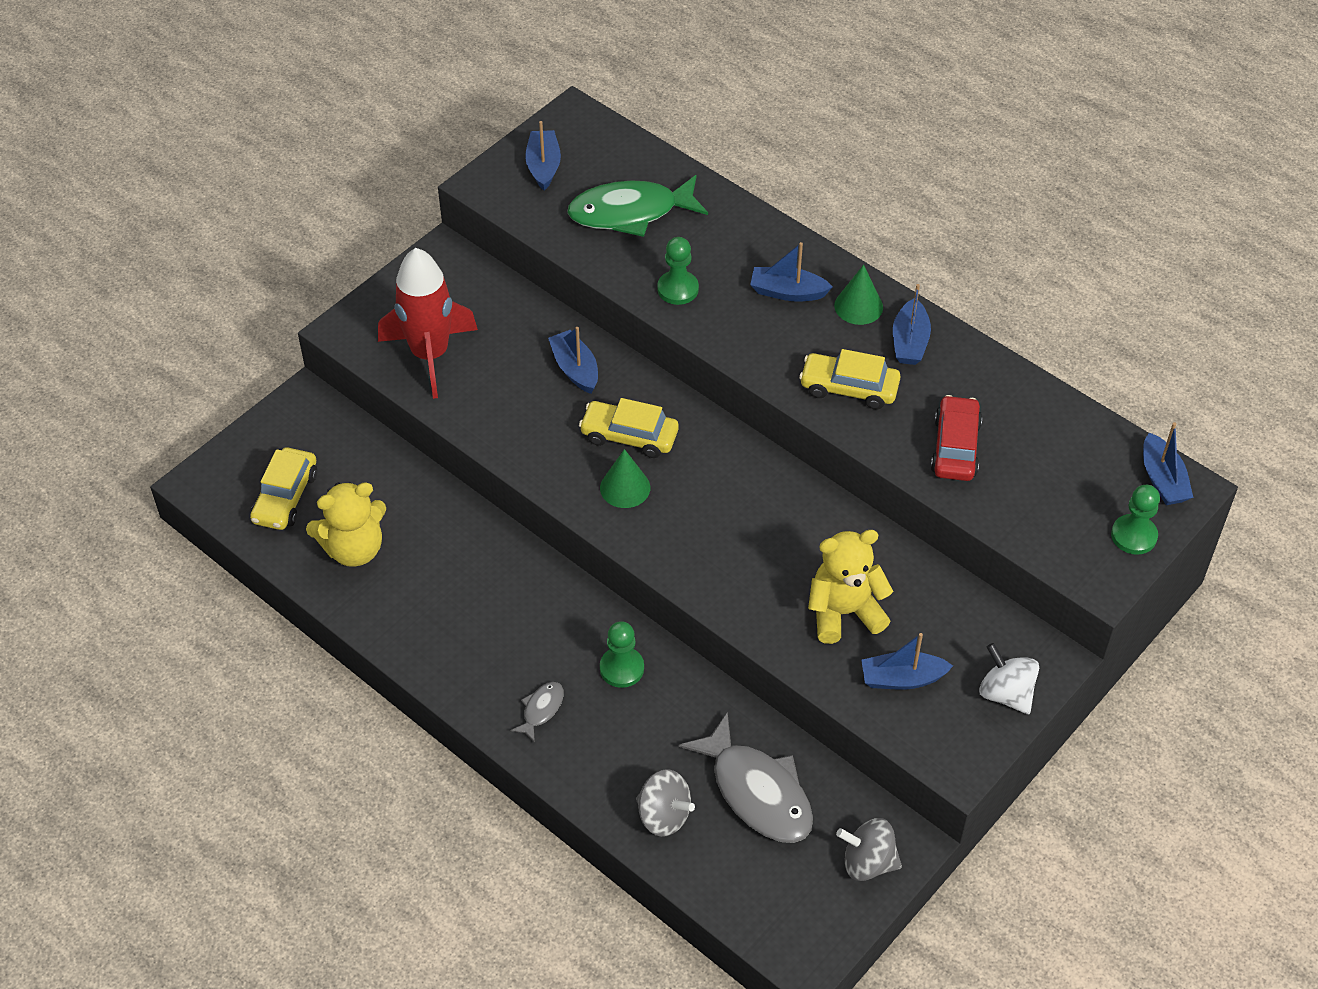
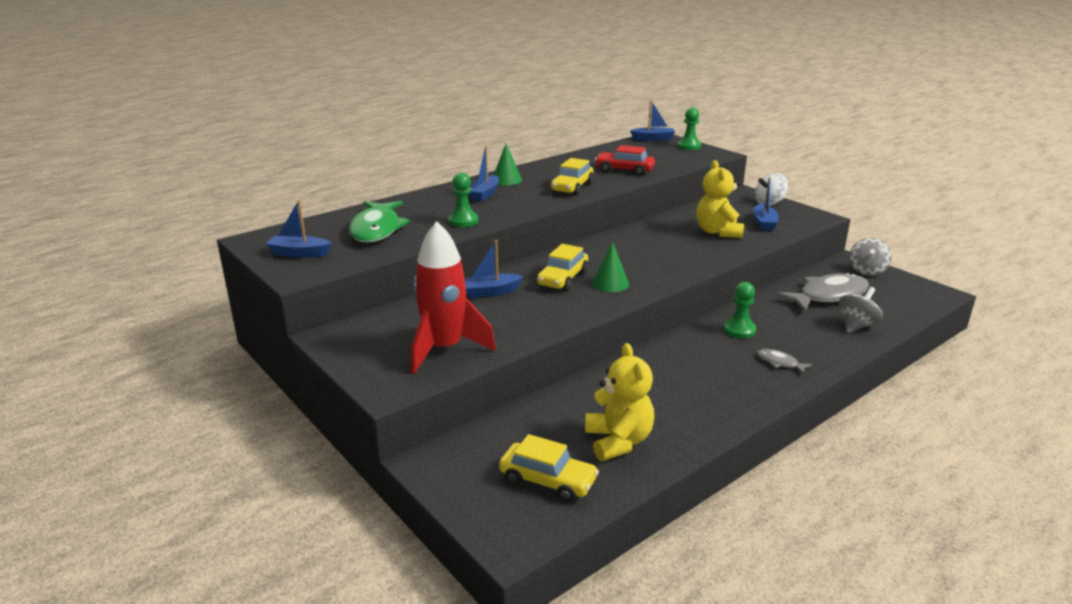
camera: 80 degrees left, 25 degrees down
blue boat [893,284,931,365] -> none

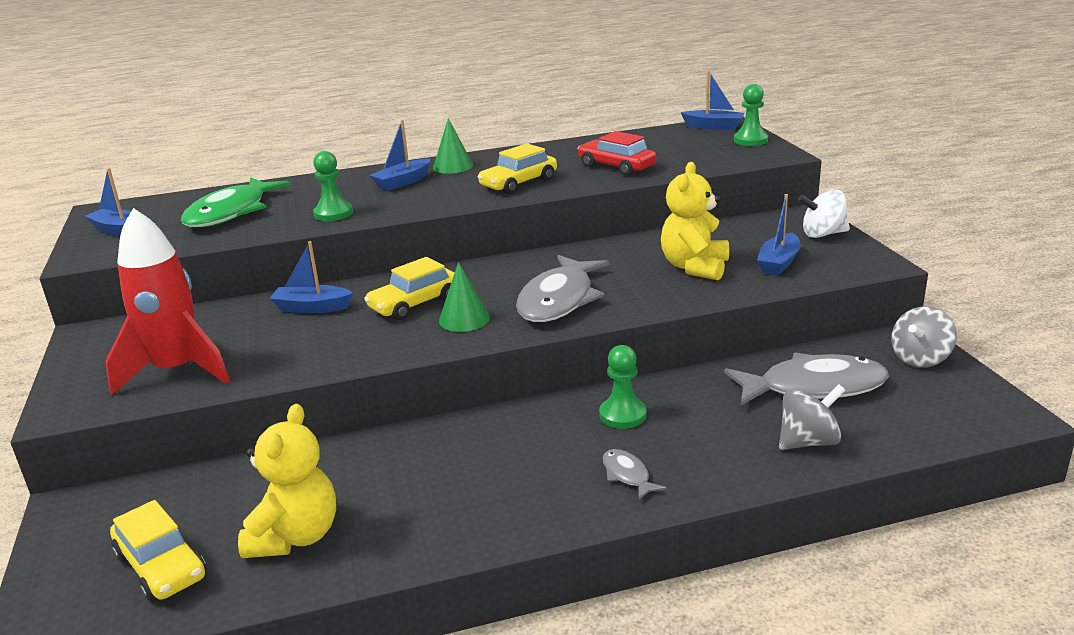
camera: 25 degrees right, 0 degrees up
none -> grey fish [516,255,609,322]

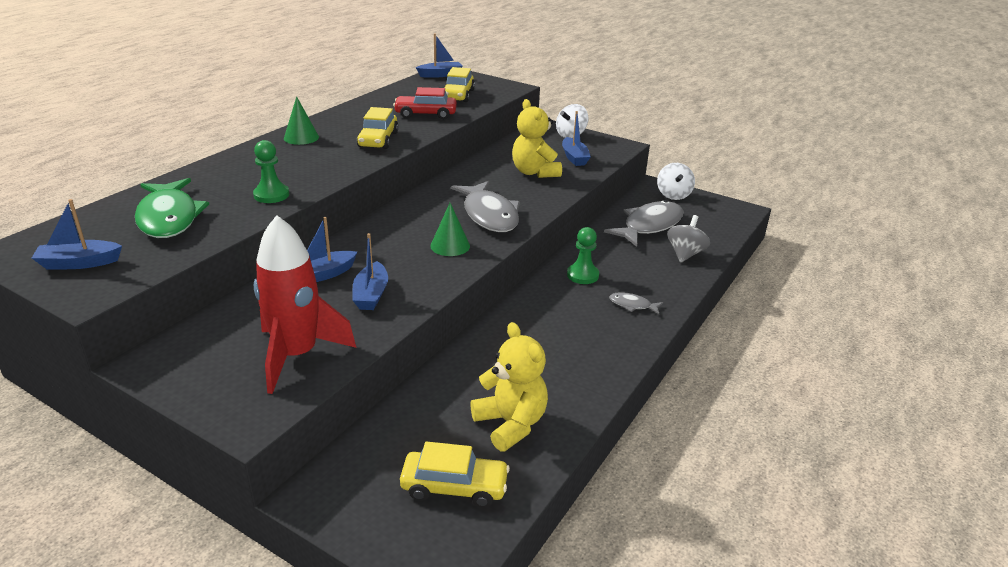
camera: 45 degrees left, 5 degrees up
yellow car [364,257,455,320] -> yellow car moved to [445,67,475,102]
blue boat [369,120,431,191] -> blue boat moved to [352,233,388,310]
green pawn [734,84,768,146] -> none
grey spinning top [891,306,957,368] -> white spinning top [657,163,695,200]

